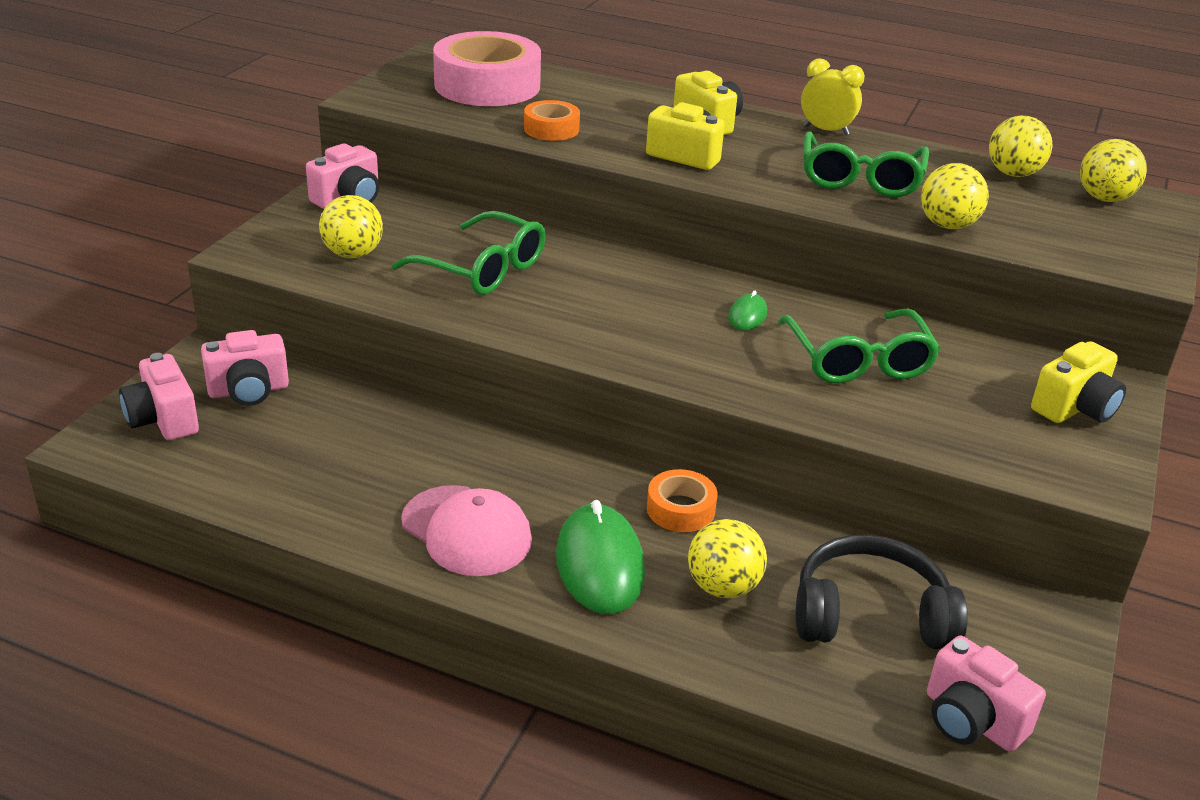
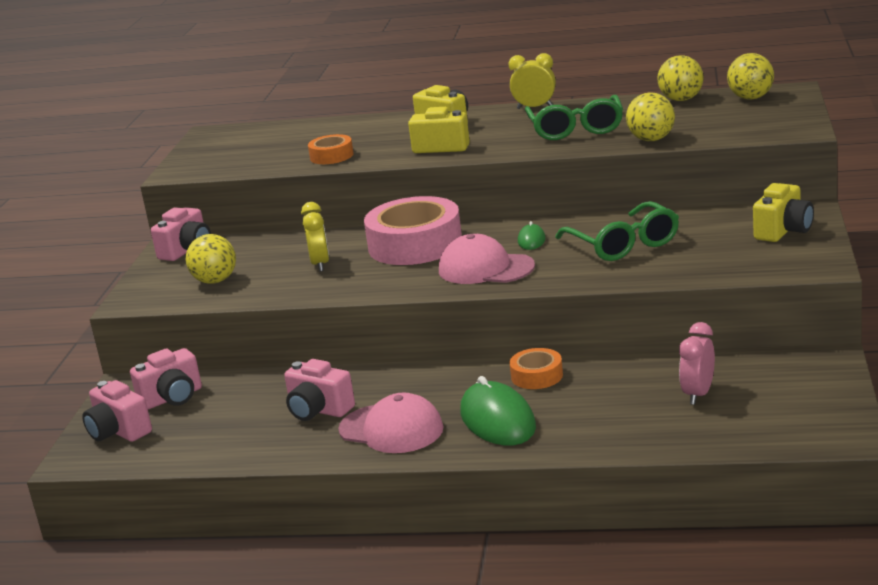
camera: 10 degrees left, 10 degrees down
green glasses [392,211,545,295] -> yellow clock [301,202,329,272]
pink tape [433,31,541,106] -> pink tape moved to [364,196,462,265]
yellow ball [688,519,767,598] -> none
black headphones [796,535,968,649] -> pink clock [679,322,715,405]
pink camera [927,636,1046,752] -> pink camera moved to [284,359,355,421]
none -> pink cap [439,234,535,284]

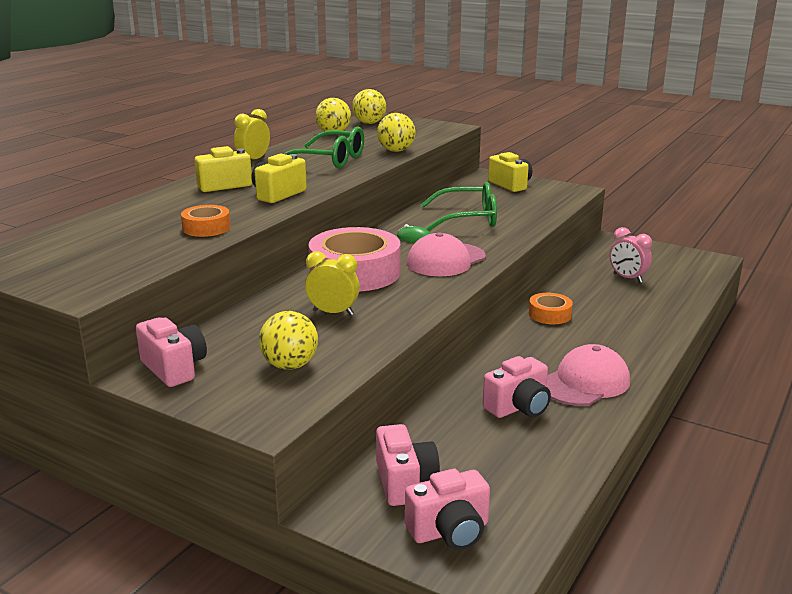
camera: 70 degrees left, 0 degrees up
green mouse [460,376,536,445] -> none

